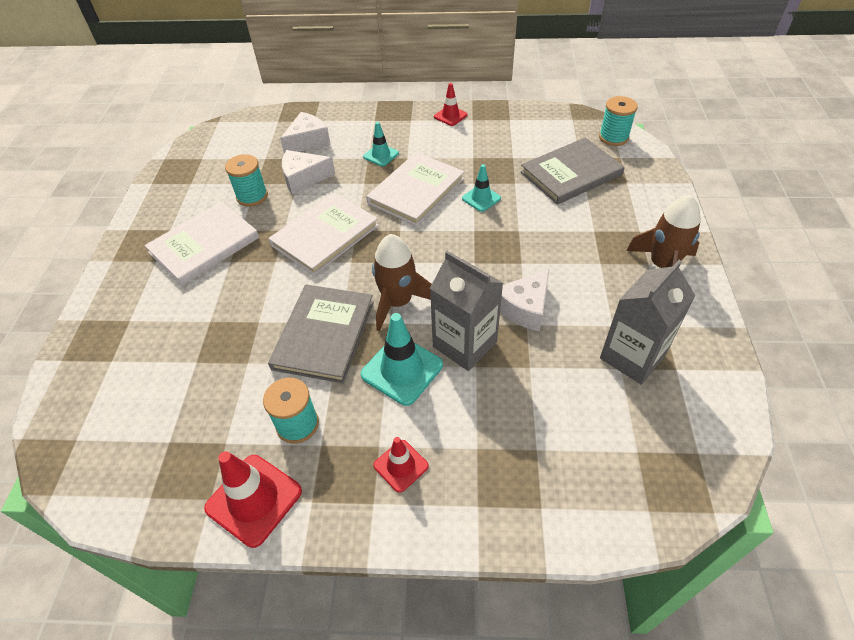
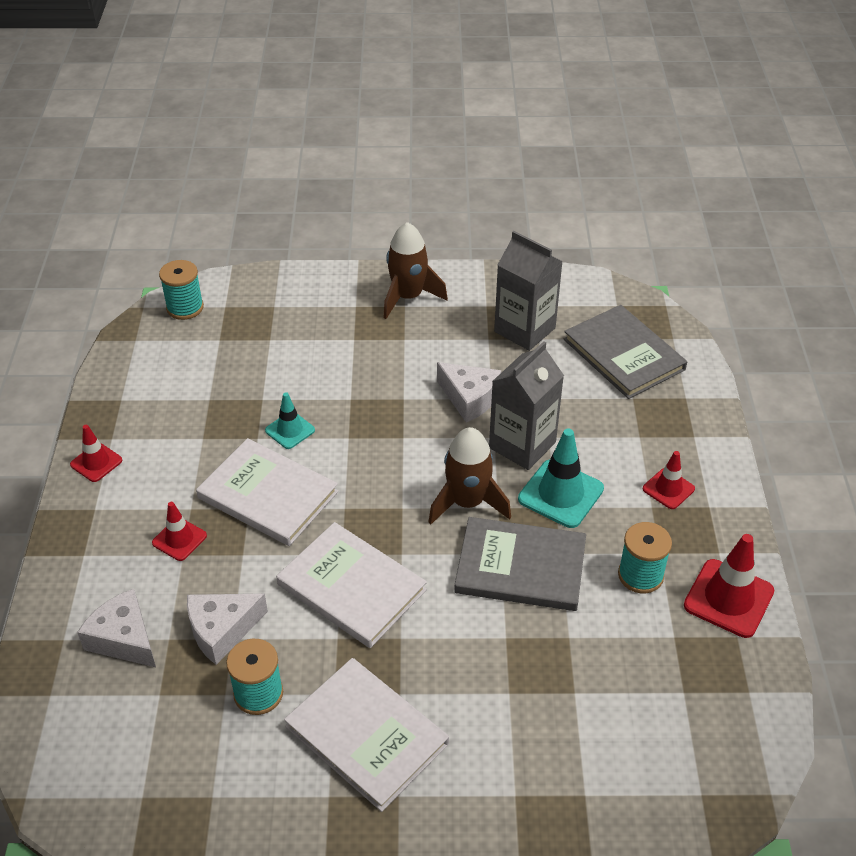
camera: 95 degrees left, 5 degrees down
white cheese [282,150,335,194] -> white cheese turned 75 degrees clockwise [187,594,268,665]
turquoise traffic cone [363,122,399,166] -> red traffic cone [152,502,207,561]
grey book [521,137,625,205] -> grey book moved to [564,305,687,399]

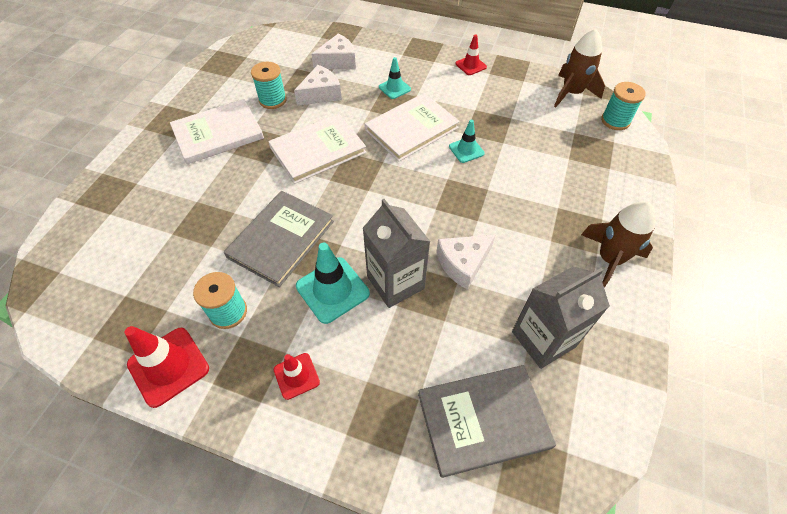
camera: 110 degrees right, 10 degrees up
red traffic cone [152,502,207,561] -> turquoise traffic cone [379,57,411,99]
white cheese [187,594,268,665] -> white cheese turned 60 degrees clockwise [294,65,342,106]
brown rocket [429,427,511,525] -> brown rocket moved to [554,29,605,107]

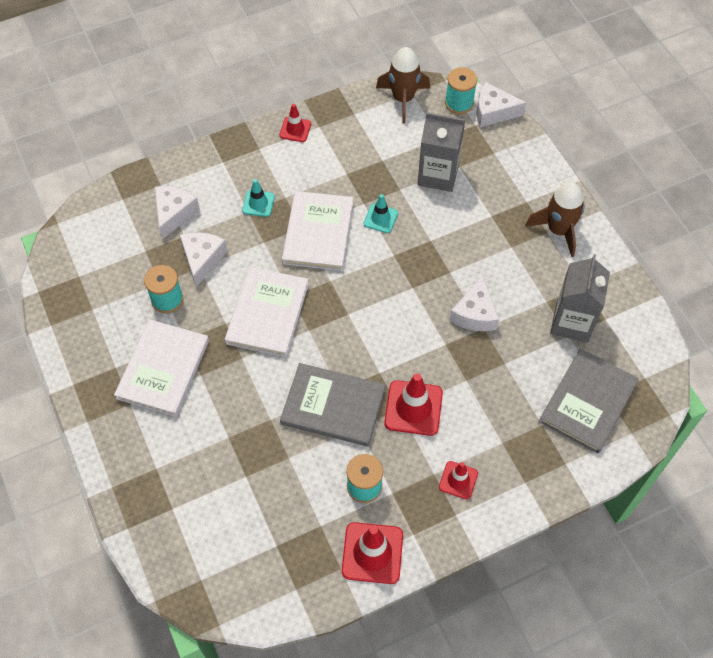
camera: 45 degrees left, 5 degrees up
grey book [224,191,334,287] -> grey book turned 60 degrees counterclockwise [280,363,385,447]
turquoise traffic cone [296,243,370,324] -> red traffic cone [384,374,443,436]
grey carton [363,199,431,308] -> grey carton moved to [418,112,465,192]
none -> white cheese [476,82,526,127]

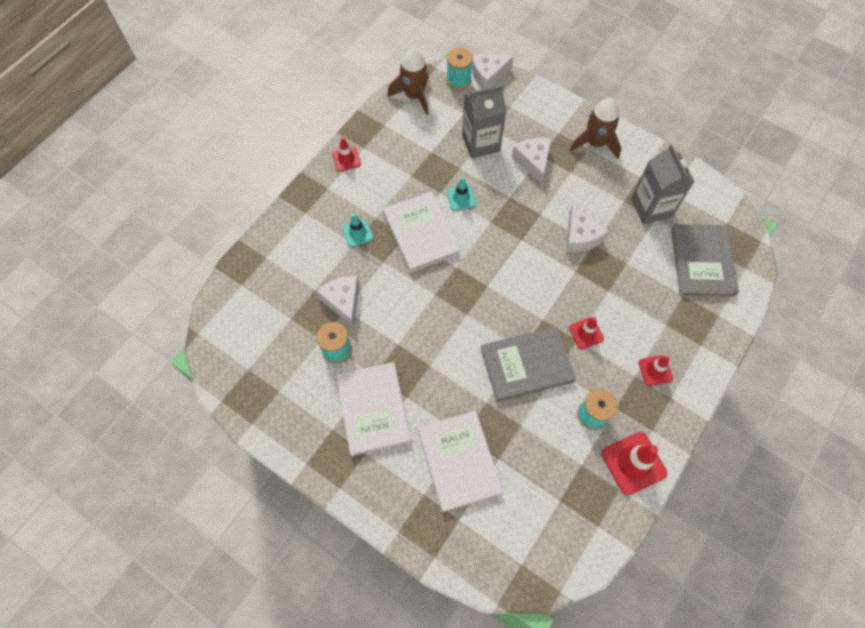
camera: 30 degrees left, 5 degrees up
white cheese [155,186,200,240] -> white cheese moved to [512,138,551,184]
white book [225,267,309,357] -> white book moved to [418,411,503,512]
red traffic cone [384,374,443,436] -> red traffic cone [569,317,604,349], size x0.59

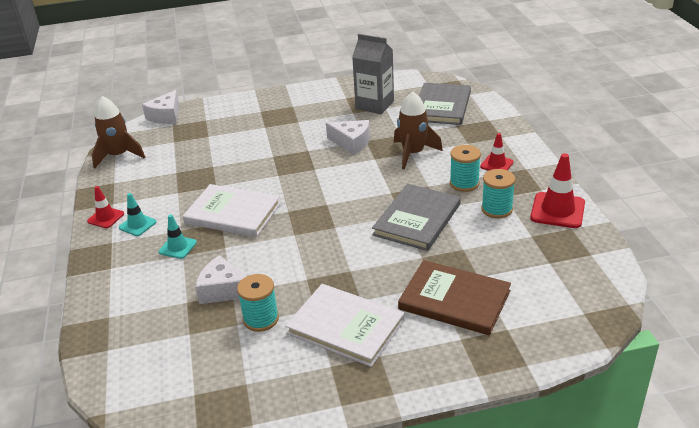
camera: 45 degrees left, 30 degrees down
white book [418,411,503,512] -> brown book [398,260,511,335]
turquoise spool [446,48,473,90] -> turquoise spool moved to [450,145,481,192]
turquoise traffic cone [447,177,476,210] -> turquoise traffic cone moved to [119,193,156,236]
grey carton [462,85,506,159] -> none
white cheese [512,138,551,184] -> none
brown rocket [569,98,621,159] -> brown rocket moved to [394,92,443,170]
red traffic cone [569,317,604,349] -> none
grey book [671,224,739,296] -> grey book turned 60 degrees clockwise [419,83,471,125]

